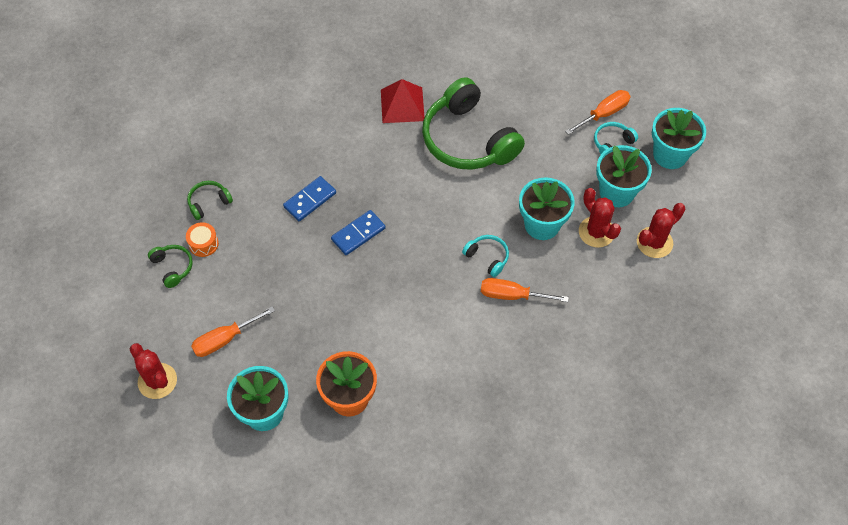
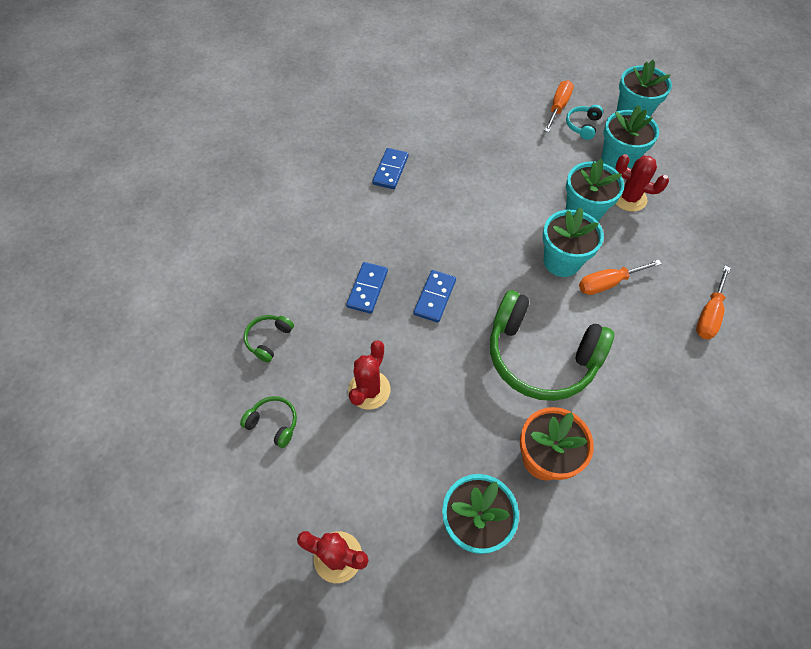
camera: 30 degrees left, 0 degrees up
orange drum [186,222,219,257] -> none
orange screwdriver [191,306,275,357] -> orange screwdriver moved to [696,266,731,339]
red pyramid [381,79,425,123] -> blue domino [372,148,408,189]
green headphones [422,77,525,170] -> green headphones moved to [490,290,614,401]
turquoise headphones [462,235,509,277] -> turquoise flower pot [543,208,604,277]
red cactus [637,203,685,258] -> red cactus moved to [348,340,390,409]

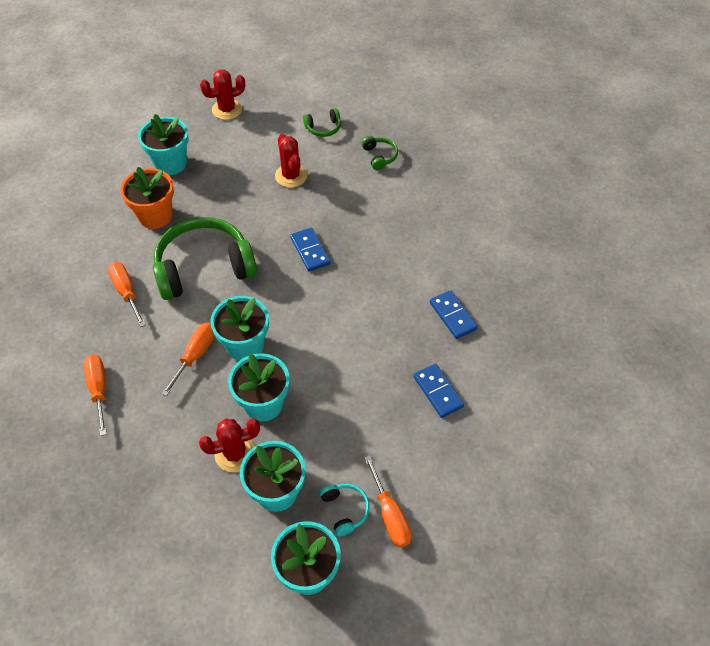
camera: 135 degrees right, 5 degrees down
blue domino [346,262,388,314] -> blue domino moved to [413,364,464,418]
none -> orange screwdriver [108,262,146,327]

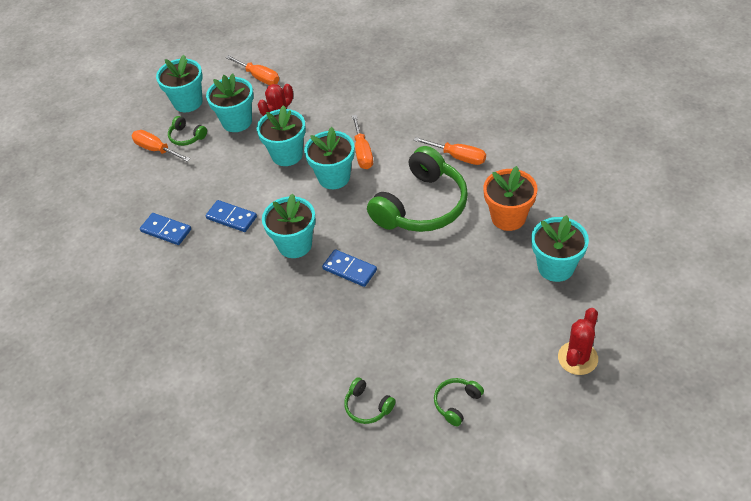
camera: 150 degrees right, 5 degrees down
orange screwdriver [83,355,107,436] -> orange screwdriver moved to [225,55,279,85]
red cactus [275,134,307,188] -> none
turquoise headphones [320,484,370,536] -> green headphones [168,116,207,146]
blue domino [430,290,478,339] -> blue domino moved to [205,200,257,232]
none -> turquoise flower pot [262,193,316,258]

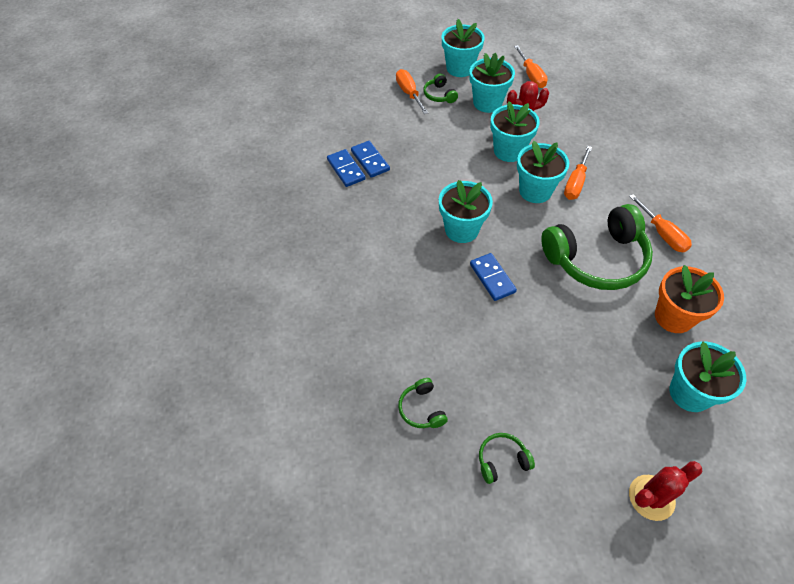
camera: 30 degrees right, 5 degrees up
blue domino [205,200,257,232] -> blue domino moved to [327,149,366,187]

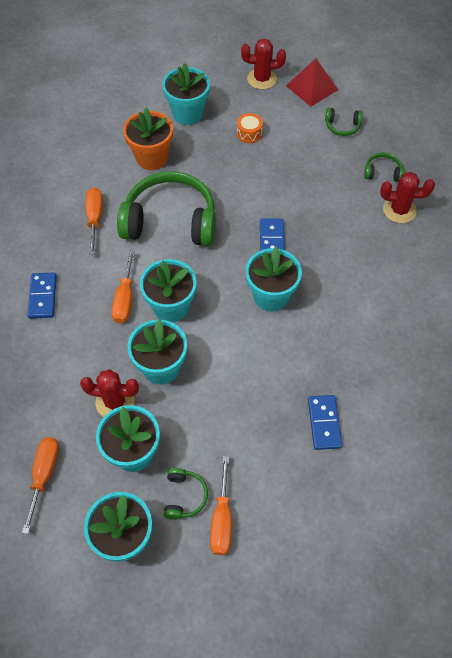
camera: 155 degrees left, 5 degrees up
blue domino [327,149,366,187] -> blue domino moved to [27,272,57,319]
green headphones [398,378,448,428] -> green headphones turned 90 degrees counterclockwise [364,152,404,182]
orange screwdriver [564,146,592,200] -> orange screwdriver turned 135 degrees clockwise [112,250,135,323]
none -> orange drum [237,113,263,143]
none -> red pyramid [286,58,338,107]
none -> red cactus [380,172,435,223]

